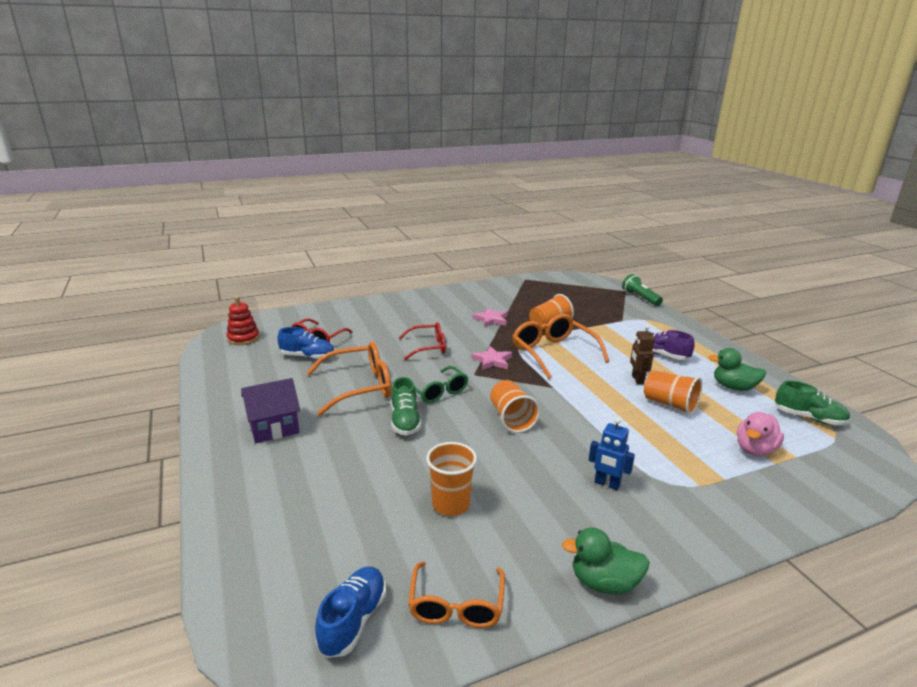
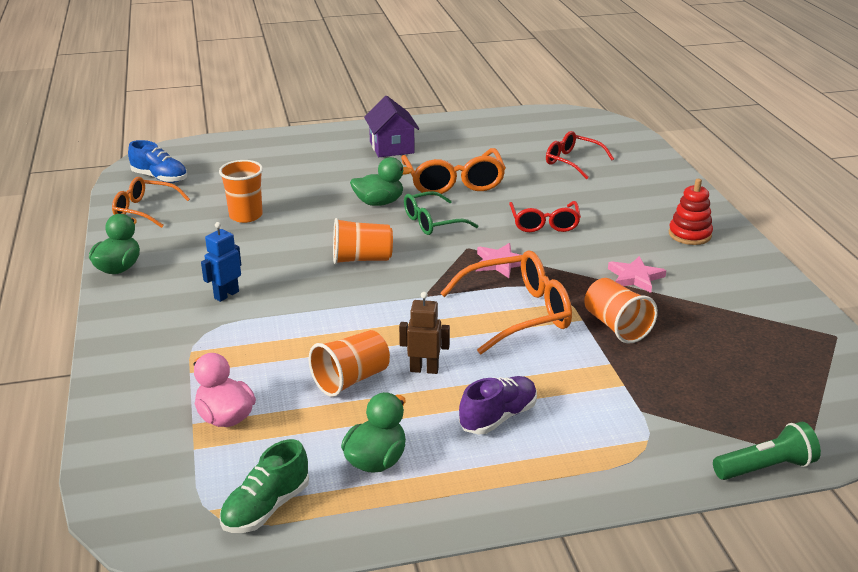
camera: 100 degrees right, 5 degrees up
red stacking toy [226,297,260,345] -> red stacking toy moved to [669,179,713,245]
blue shoe [277,327,334,360] -> none
green shoe [391,377,421,436] -> green duck [350,157,412,206]

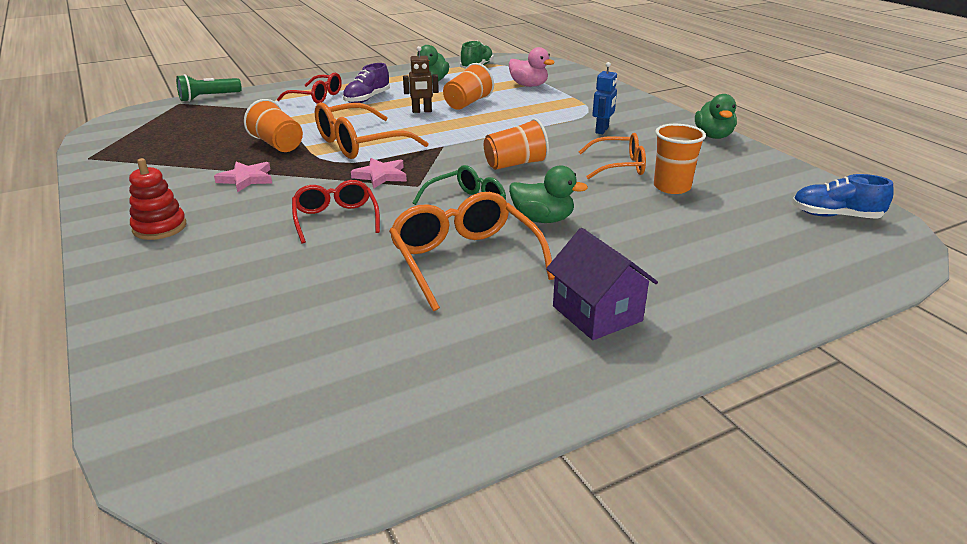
camera: 165 degrees right, 0 degrees up
orange glasses [112,177,190,228] -> orange glasses moved to [579,133,646,179]
green duck [350,157,412,206] -> green duck turned 135 degrees counterclockwise [509,165,588,223]
red glasses [546,131,614,179] -> red glasses moved to [277,73,342,104]

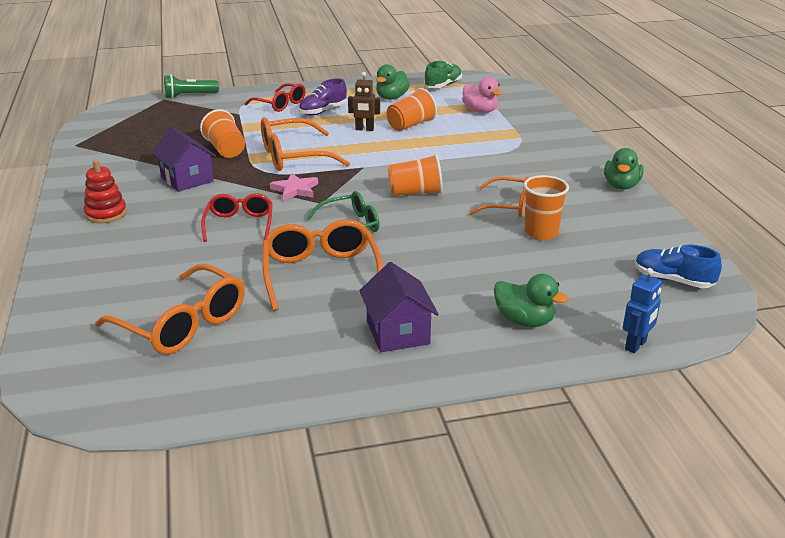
camera: 15 degrees right, 0 degrees up
pink star [214,162,272,192] -> purple house [151,127,216,192]
green duck [509,165,588,223] -> green duck moved to [494,274,568,327]
blue robot [592,62,617,134] -> blue robot moved to [623,268,662,353]
none -> orange glasses [95,264,245,355]

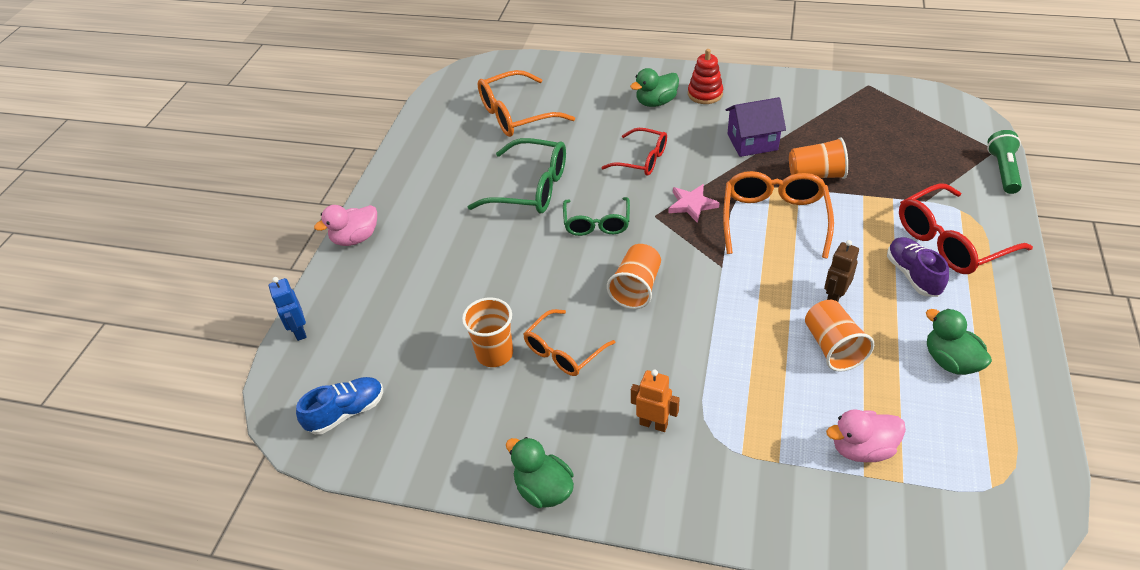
camera: 120 degrees right, 15 degrees up
red glasses [245,83,305,112] -> red glasses [899,183,1033,274], size x1.54
orange glasses [262,219,383,311] -> green glasses [468,138,566,213]
purple house [359,262,439,352] -> none
green shoe [424,61,462,88] -> none
green duck [494,274,568,327] -> green duck moved to [630,68,679,107]
none -> pink duck [314,205,377,246]
none -> orange robot [631,369,680,432]

